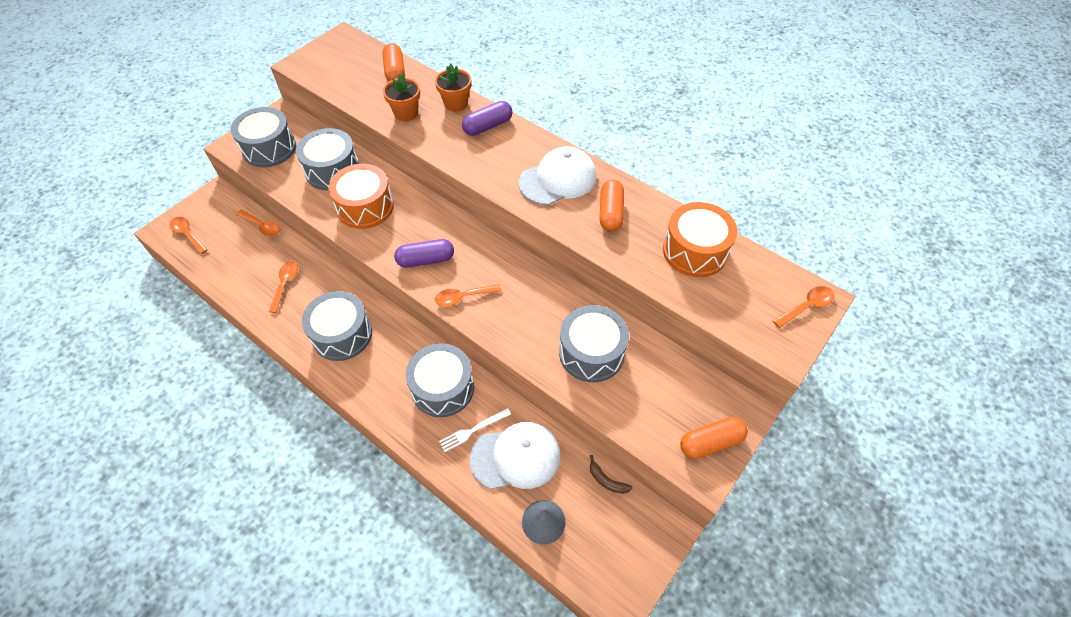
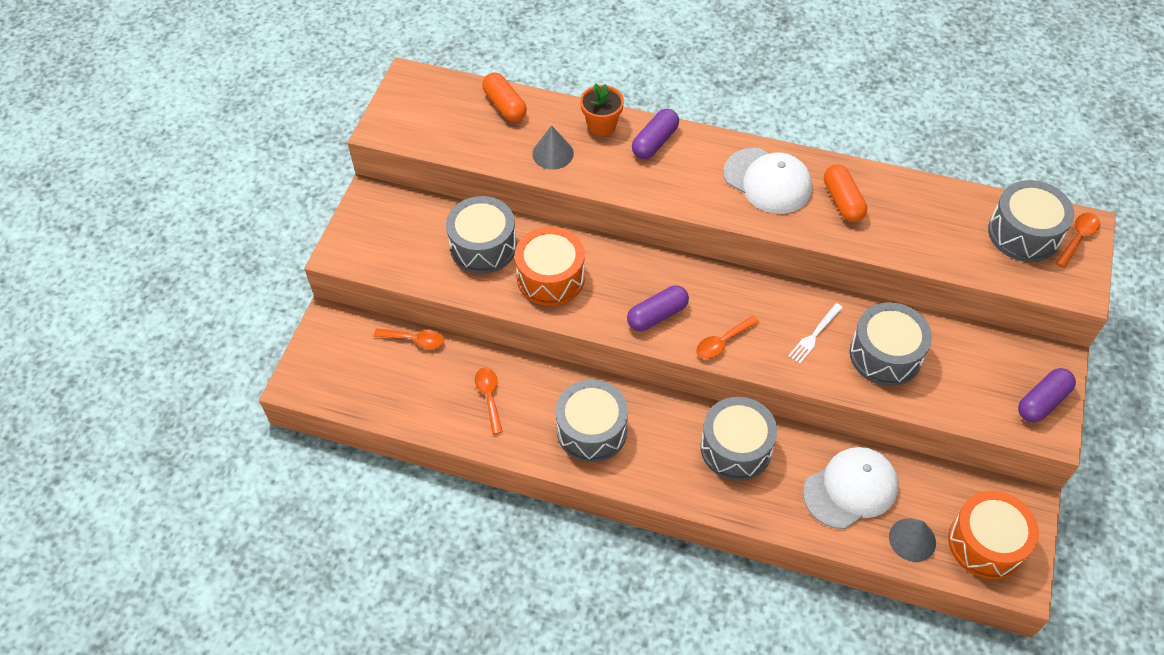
camera: 20 degrees left, 0 degrees up
orange spoon [170,217,208,254] -> none
grey drum [231,107,296,167] -> grey drum moved to [988,180,1074,262]
orange flower pot [383,74,420,121] -> grey cone [532,125,574,169]
white fork [439,408,511,452] -> white fork moved to [788,303,843,364]
white cap [518,146,596,205] -> white cap turned 90 degrees clockwise [723,148,812,214]
brown banana [590,455,633,494] -> none
orange drum [663,202,737,277] -> orange drum moved to [948,491,1039,579]
orange capsule [680,417,748,459] -> purple capsule [1018,368,1076,423]

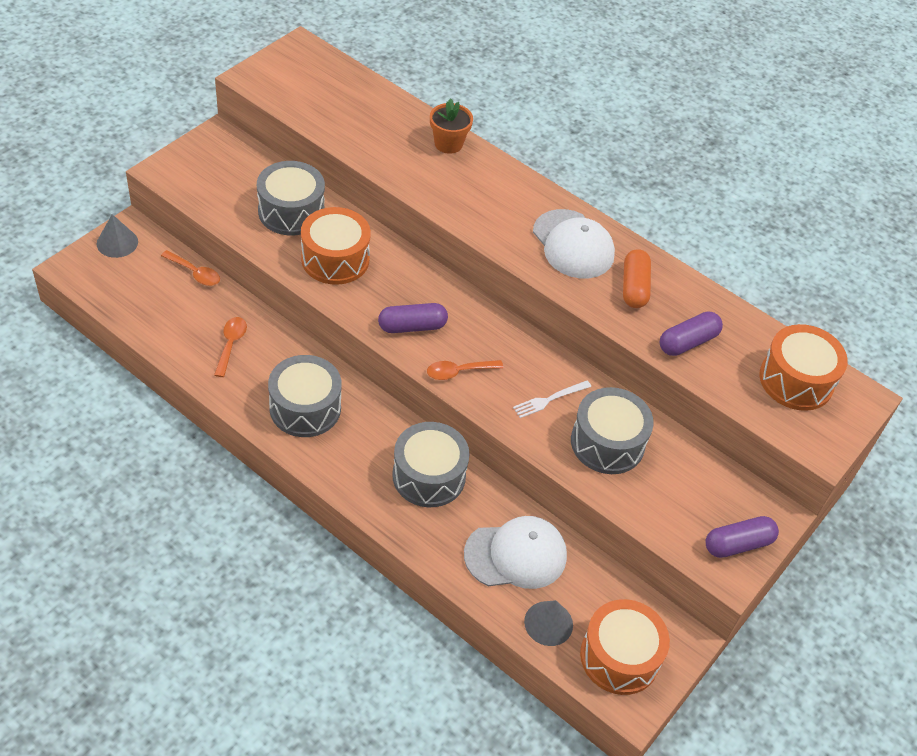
camera: 15 degrees right, 5 degrees down
orange capsule [482,73,527,122] -> none
grey cone [532,125,574,169] -> grey cone moved to [97,214,138,258]
purple capsule [632,109,679,159] -> purple capsule moved to [660,312,723,356]
grey drum [988,180,1074,262] -> orange drum [759,324,848,411]
orange spoon [1056,213,1100,268] -> none

